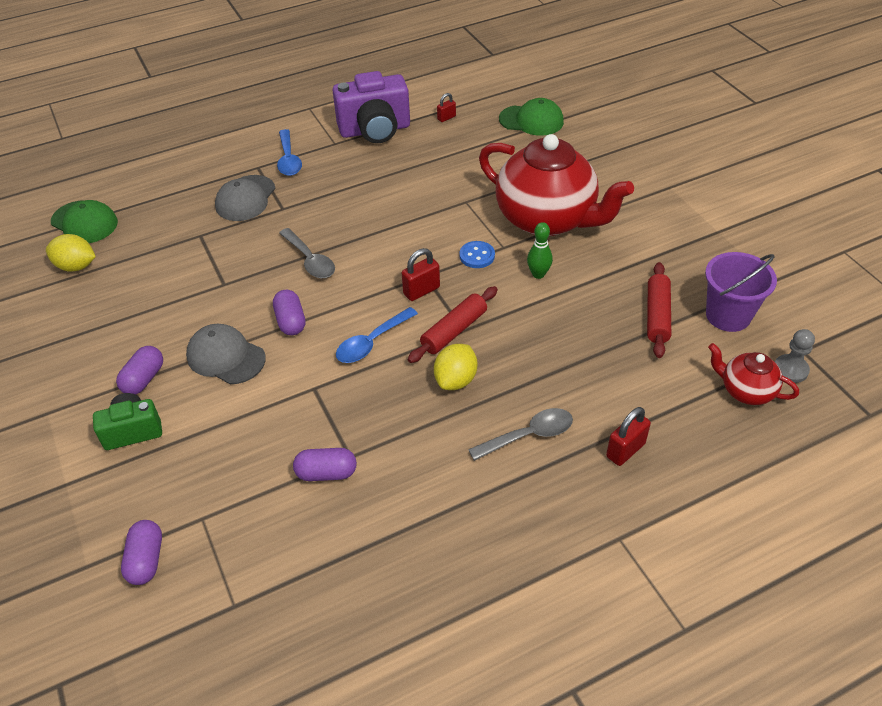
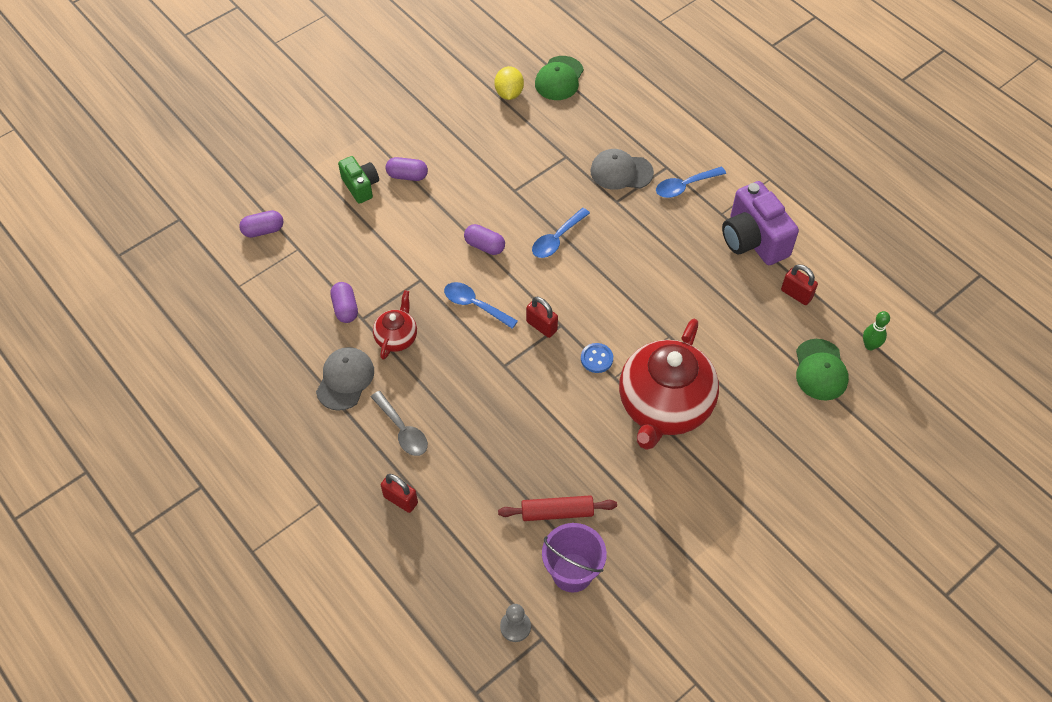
camera: 75 degrees right, 10 degrees up
grey cap [186,324,266,384] -> grey cap moved to [316,347,374,411]
purple capsule [273,290,305,335] -> purple capsule turned 60 degrees clockwise [464,224,505,255]
grey spoon [279,228,335,278] -> blue spoon [532,208,590,258]
red rolling pin [408,286,498,363] -> none
yellow lemon [434,344,477,390] -> none
red padlock [437,93,456,122] -> red padlock [781,264,818,305], size x1.60
green bowling pin [527,222,553,279] -> green bowling pin moved to [863,311,890,350]
red teapot [708,343,799,405] -> red teapot moved to [373,290,417,360]

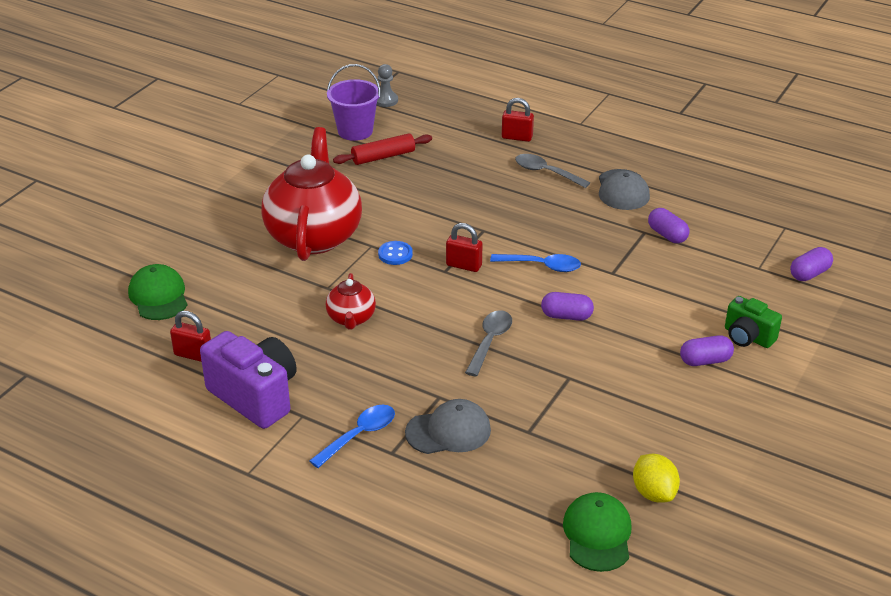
camera: 160 degrees right, 20 degrees down
red teapot [373,290,417,360] -> red teapot moved to [326,273,376,330]
blue spoon [532,208,590,258] -> grey spoon [465,310,512,377]
green bowling pin [863,311,890,350] -> none

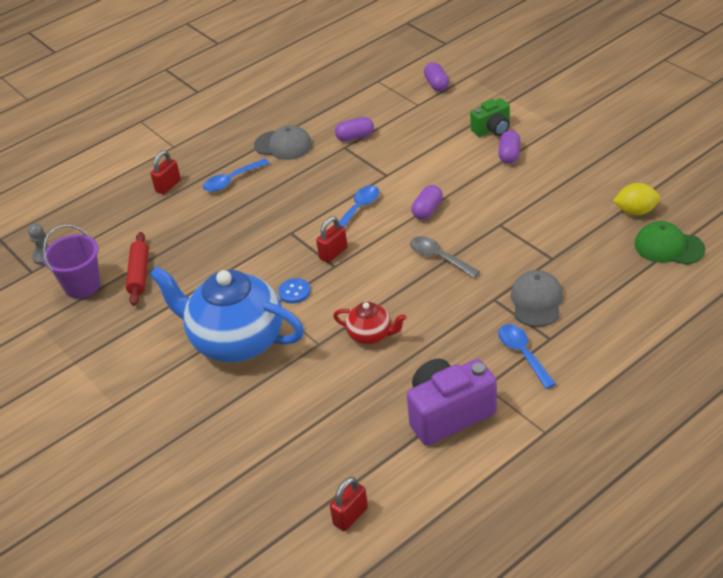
camera: 65 degrees left, 5 degrees up
green cap [128,264,187,320] -> none
red padlock [170,311,211,362] -> red padlock moved to [330,477,368,531]
red teapot [261,127,362,261] -> blue teapot [149,266,304,362]
grey spoon [515,154,590,188] -> blue spoon [203,159,270,192]

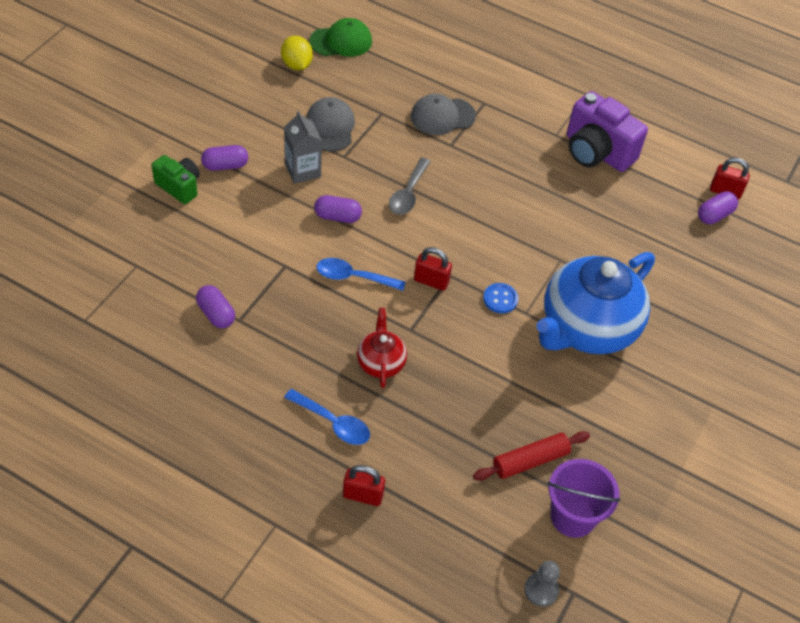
camera: 120 degrees left, 10 degrees up
blue teapot [149,266,304,362] -> blue teapot turned 45 degrees clockwise [536,252,655,354]
grey cap [254,125,312,160] -> grey cap moved to [306,97,355,152]
red teapot [333,302,406,344] -> red teapot moved to [357,308,407,388]
purple capsule [424,62,449,92] -> purple capsule moved to [698,191,738,224]
blue spoon [498,324,556,389] -> none
green cap [635,221,705,265] -> green cap turned 105 degrees counterclockwise [309,18,372,57]
none -> grey carton [284,111,322,184]

